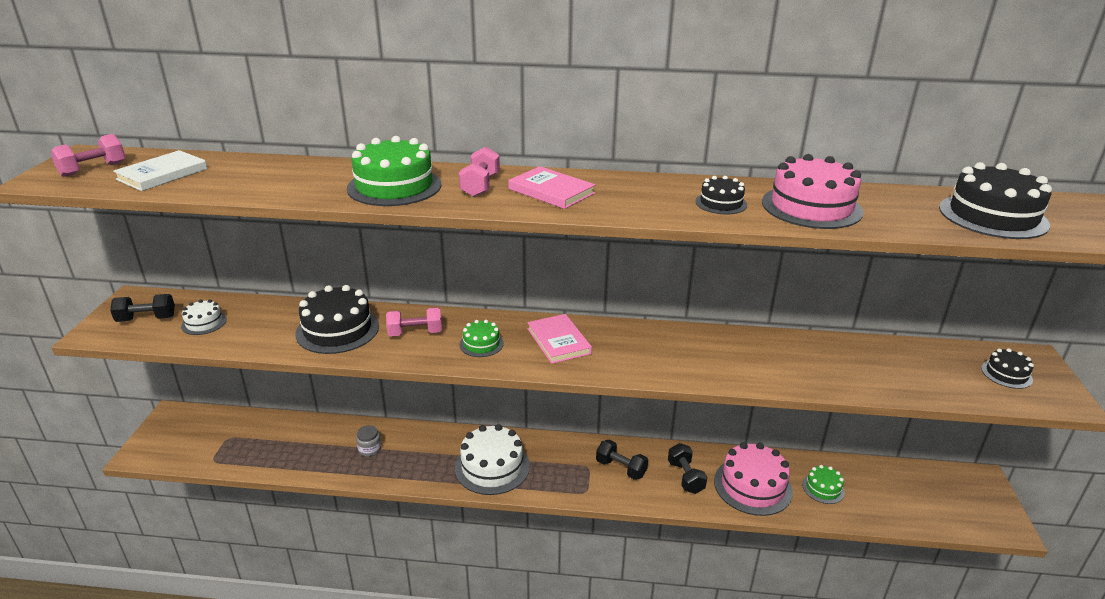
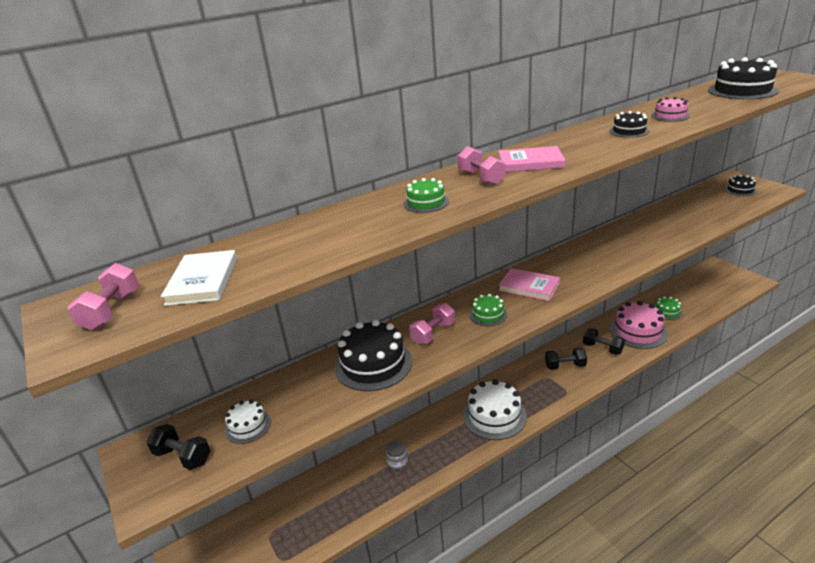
camera: 35 degrees left, 0 degrees up
black dumbbell [110,294,175,322] -> black dumbbell turned 75 degrees clockwise [147,424,211,470]
green cake [347,136,441,206] -> green cake [404,178,449,213], size x0.53
pink cake [762,154,863,229] -> pink cake [651,97,690,122], size x0.53

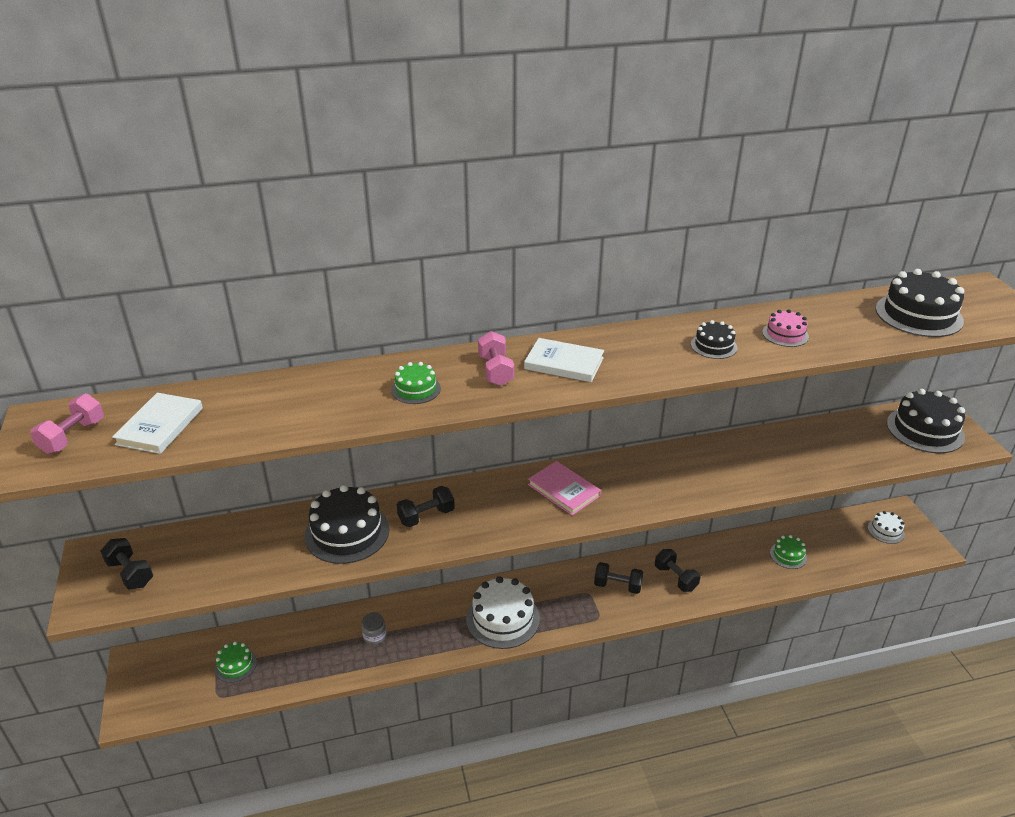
camera: 15 degrees right, 5 degrees up
white cake [225,400,271,444] -> white cake moved to [868,511,905,544]
pink dumbbell [409,303,455,345] -> black dumbbell [397,486,455,527]
green cake [469,294,507,326] -> green cake moved to [215,641,257,683]
pink book [498,146,565,172] -> white book [524,338,604,382]
pink cake [609,301,668,349] -> none
black cake [725,175,757,196] -> black cake [887,389,965,453], size x1.89

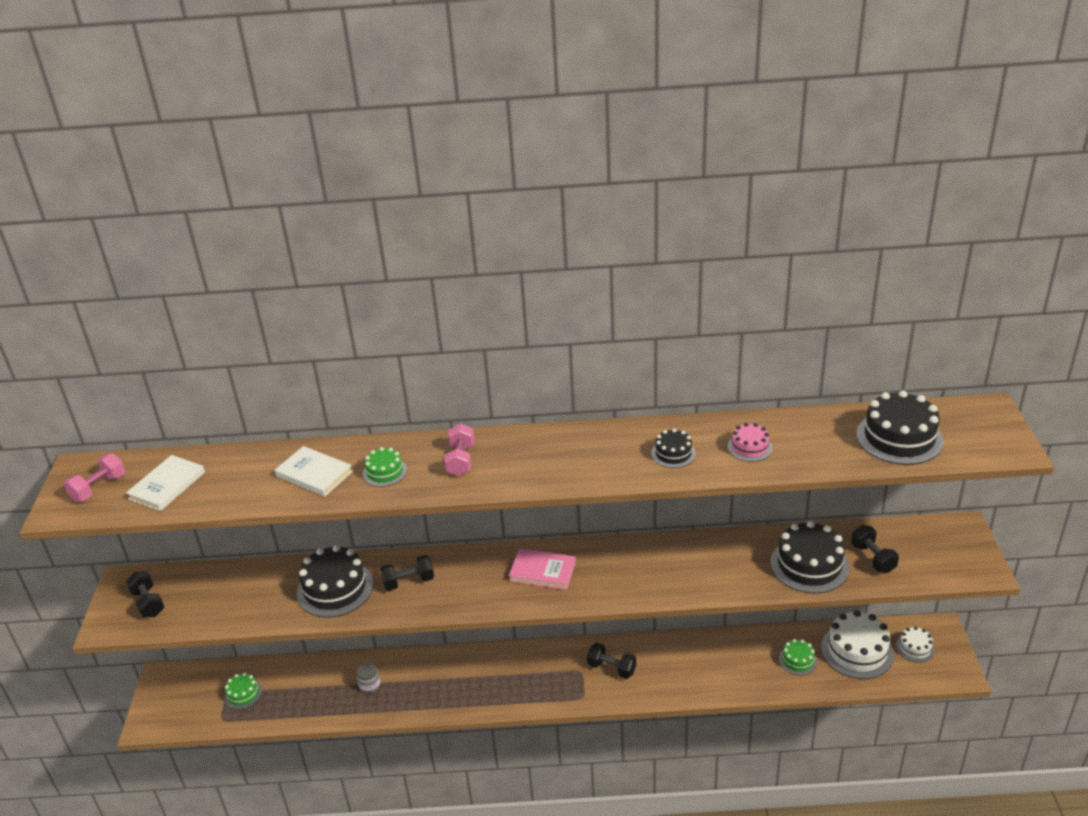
camera: 15 degrees right, 0 degrees up
white cake [466,576,540,649] -> white cake moved to [821,610,894,679]
white book [524,338,604,382] -> white book moved to [275,446,353,496]
pink book [528,461,601,516] -> pink book turned 45 degrees counterclockwise [509,549,576,590]
black dumbbell [655,549,700,592] -> black dumbbell moved to [851,525,899,573]
black cake [887,389,965,453] -> black cake moved to [771,521,850,594]

